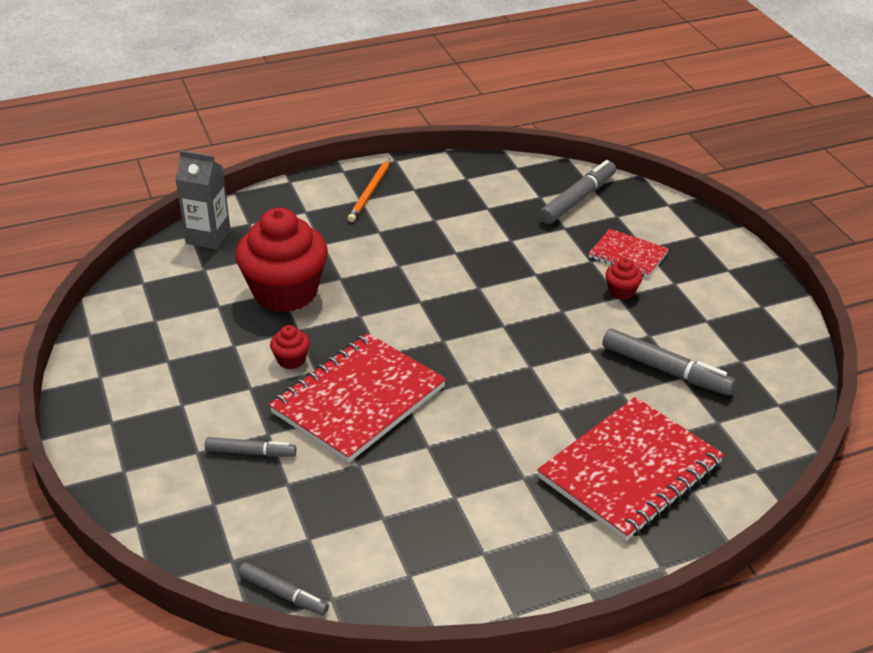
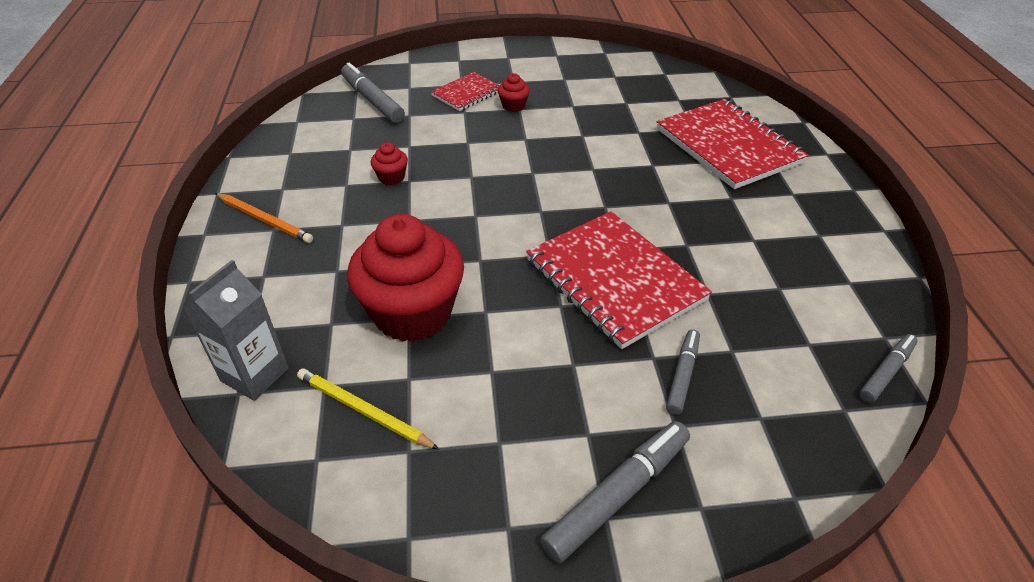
camera: 75 degrees left, 5 degrees up
red cupcake [270,325,310,369] -> red cupcake moved to [371,142,408,185]
grey marker [602,329,736,395] -> grey marker moved to [540,421,690,563]
none -> yellow pencil [297,368,440,450]

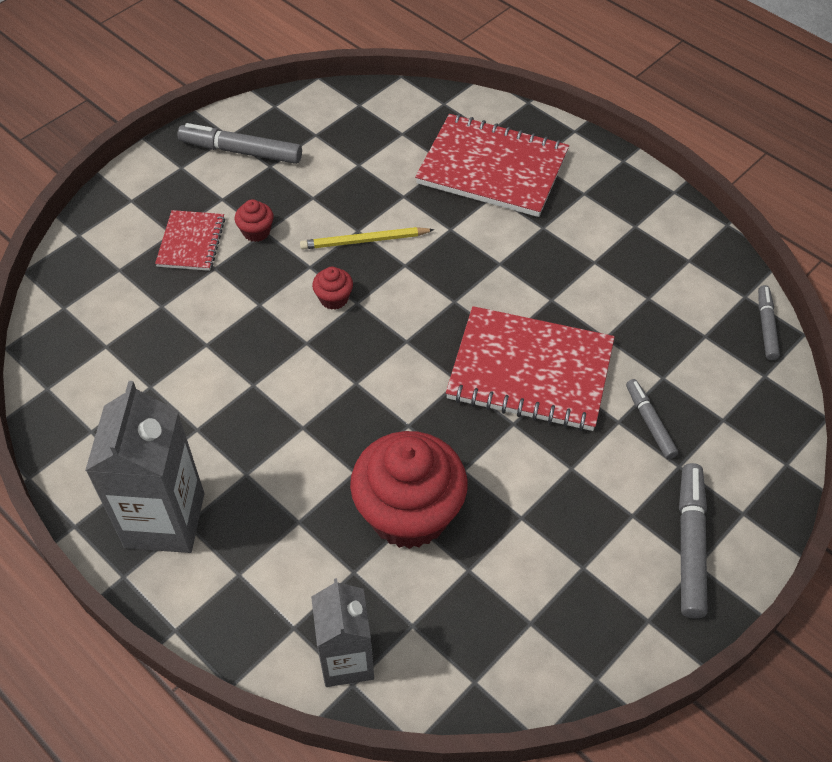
camera: 40 degrees left, 10 degrees up
orange pencil [215,193,313,243] -> grey carton [85,381,204,553]
yellow pencil [297,368,440,450] -> yellow pencil moved to [300,227,435,250]
grey marker [341,63,405,123] -> grey marker moved to [177,123,302,164]
red cupcake [371,142,408,185] -> red cupcake moved to [312,267,353,310]

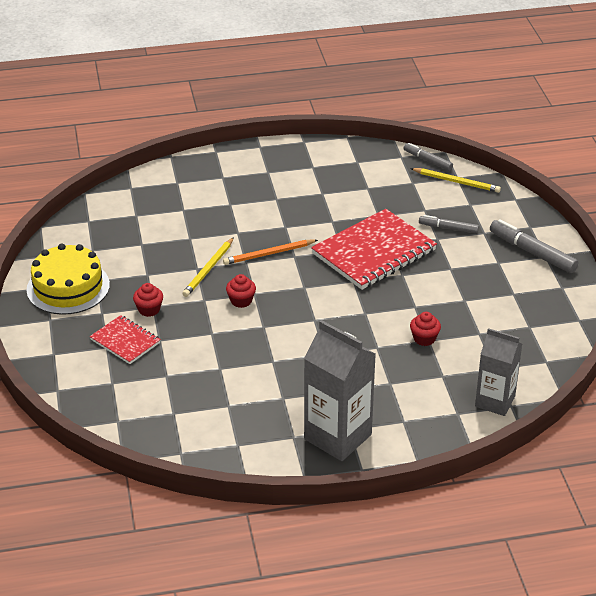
camera: 55 degrees left, 15 degrees down
grey marker [177,123,302,164] -> yellow cake [27,244,110,315]
red cupcake [350,431,467,549] -> red cupcake [410,312,441,346], size x0.41
red notebook [415,114,569,217] -> none
none -> orange pencil [223,240,318,265]
none -> yellow pencil [410,168,501,193]

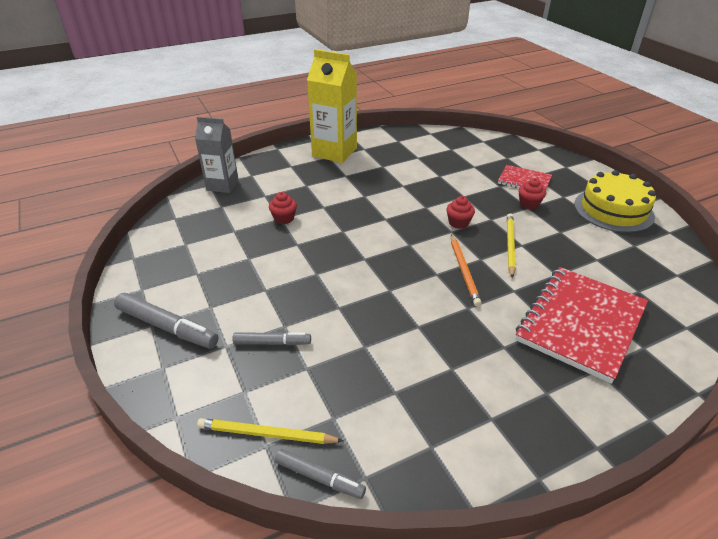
camera: 165 degrees right, 0 degrees up
orange pencil [223,240,318,265] -> orange pencil turned 120 degrees clockwise [451,234,482,307]
grey carton [304,320,375,461] -> yellow carton [307,49,357,163]
red notebook [311,209,437,290] -> red notebook moved to [515,267,648,384]

